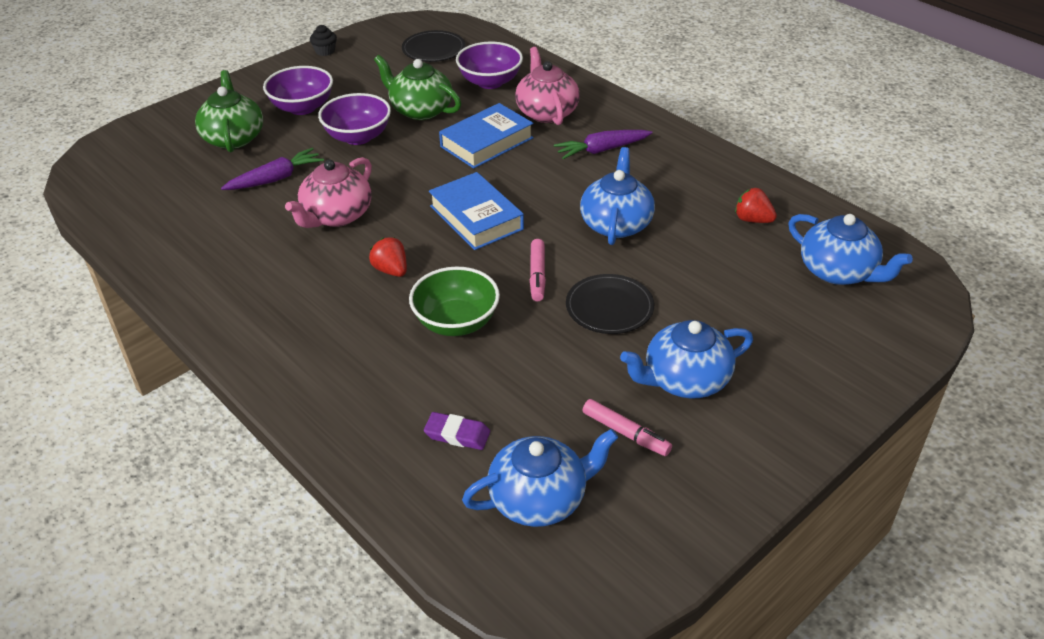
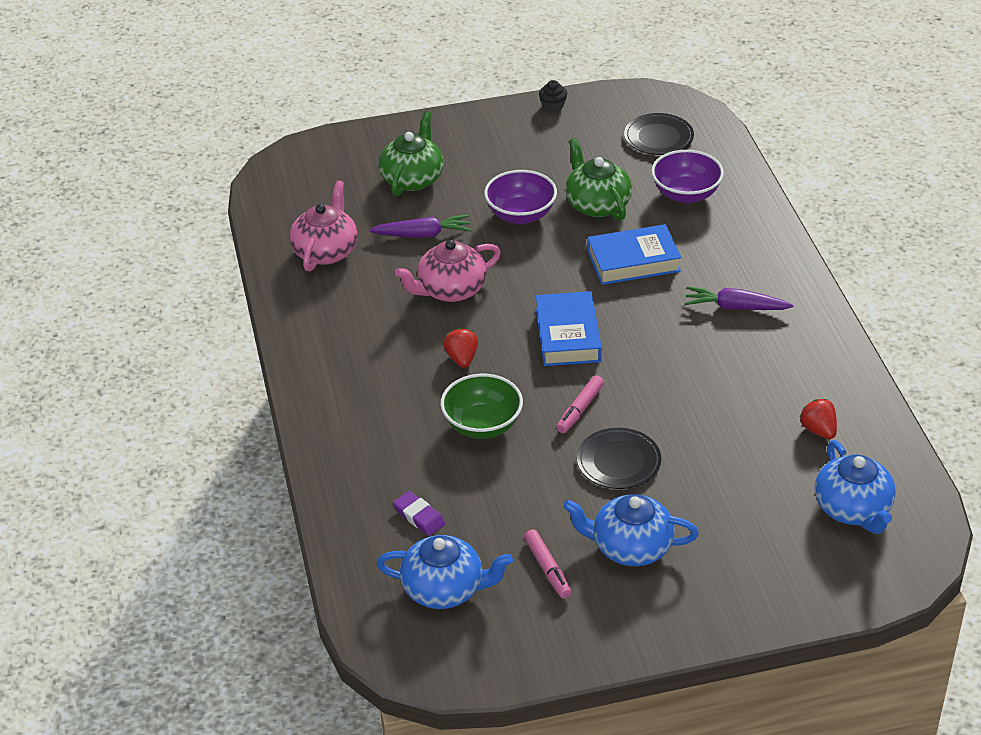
camera: 30 degrees right, 0 degrees up
purple bowl [263,66,333,115] -> none
pink teapot [515,47,580,125] -> pink teapot moved to [290,181,358,271]
blue teapot [580,147,655,245] -> none

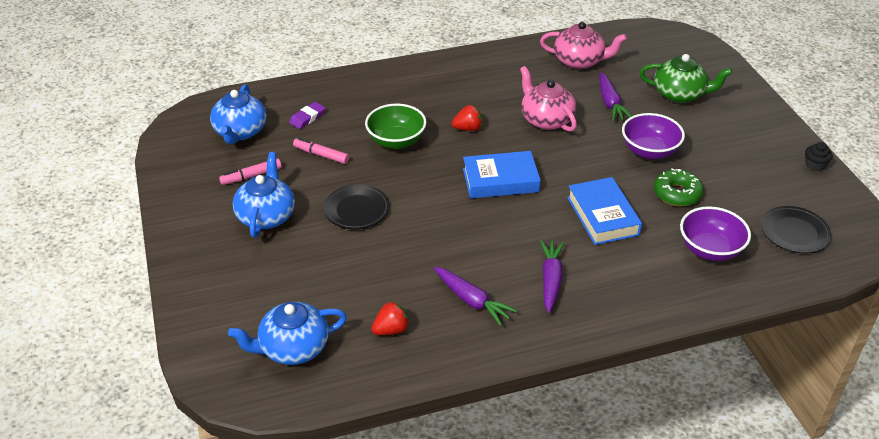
camera: 85 degrees right, 0 degrees up
pink marker [556,375,604,433] -> pink marker moved to [293,137,349,164]
green teapot [565,138,632,221] -> green donut [654,168,704,206]
none -> purple carrot [434,267,517,326]

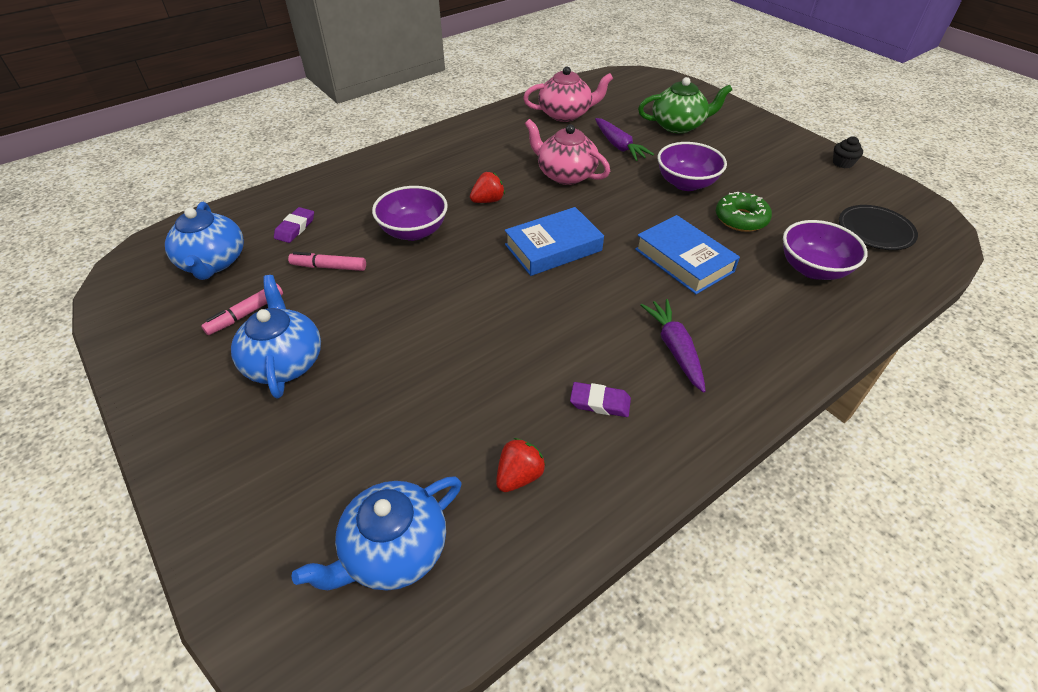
camera: 20 degrees left, 5 degrees up
black plate [323,184,390,230] -> none
green bowl [365,104,426,149] -> purple bowl [372,186,448,241]
purple carrot [434,267,517,326] -> purple eraser [570,382,631,417]

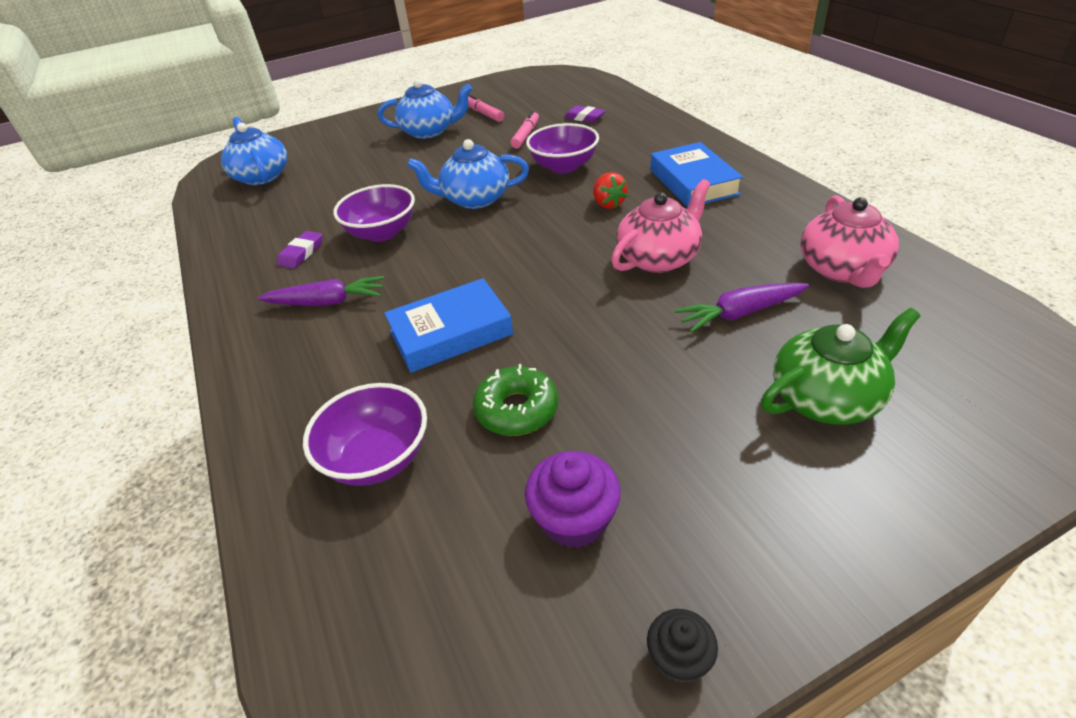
camera: 105 degrees right, 5 degrees down
blue teapot [165,202,244,280] -> blue teapot moved to [407,139,529,209]
red strawberry [496,438,546,492] -> none
blue book [505,207,604,276] -> blue book moved to [651,142,743,207]
green teapot [638,77,732,133] -> green teapot turned 120 degrees counterclockwise [761,308,921,425]
purple bowl [657,142,727,191] -> purple bowl moved to [333,184,415,242]
black plate [839,205,918,250] -> none
none -> purple cupcake [525,451,621,548]

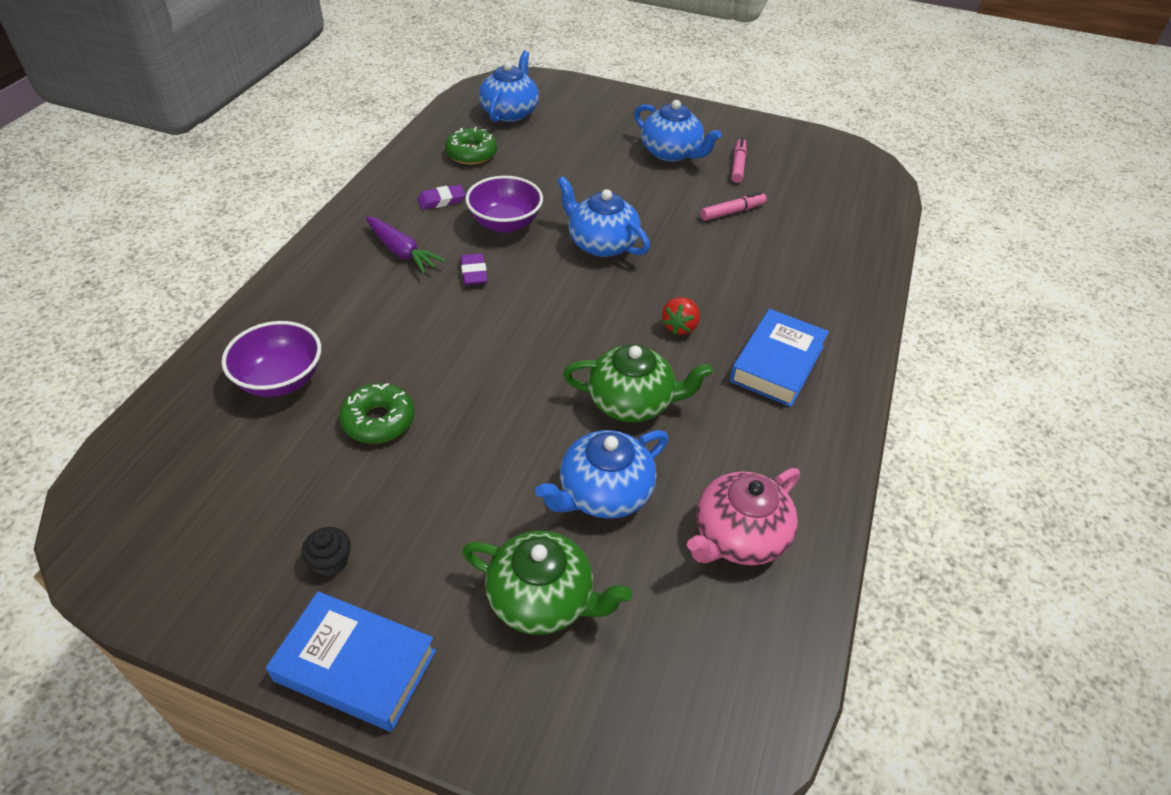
camera: 40 degrees right, 5 degrees up
blue book [384,278,514,373] -> blue book moved to [266,591,436,732]
purple cupcake [525,451,621,548] -> none
purple bowl [526,123,599,174] -> none
purple eraser [564,105,606,123] -> purple eraser moved to [461,253,488,285]
pink teapot [611,179,711,273] -> green teapot [563,344,713,422]
black cupcake [647,609,718,683] -> black cupcake moved to [302,527,351,576]
purple carrot [674,283,809,333] -> blue teapot [535,430,668,519]
none -> green donut [445,127,497,165]

